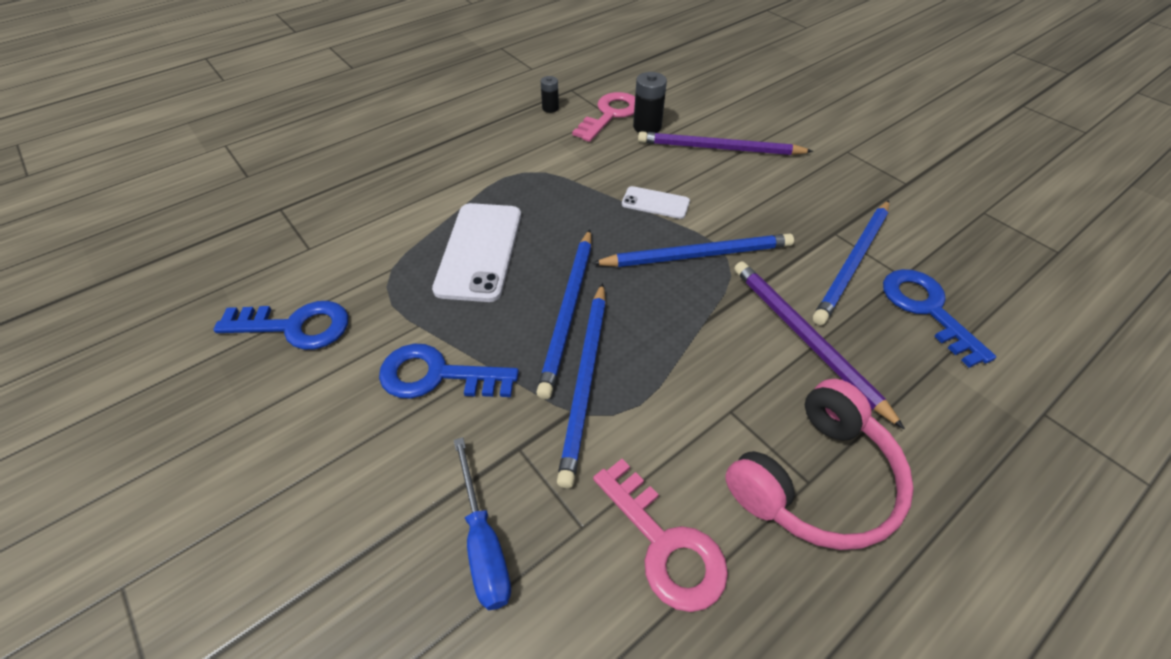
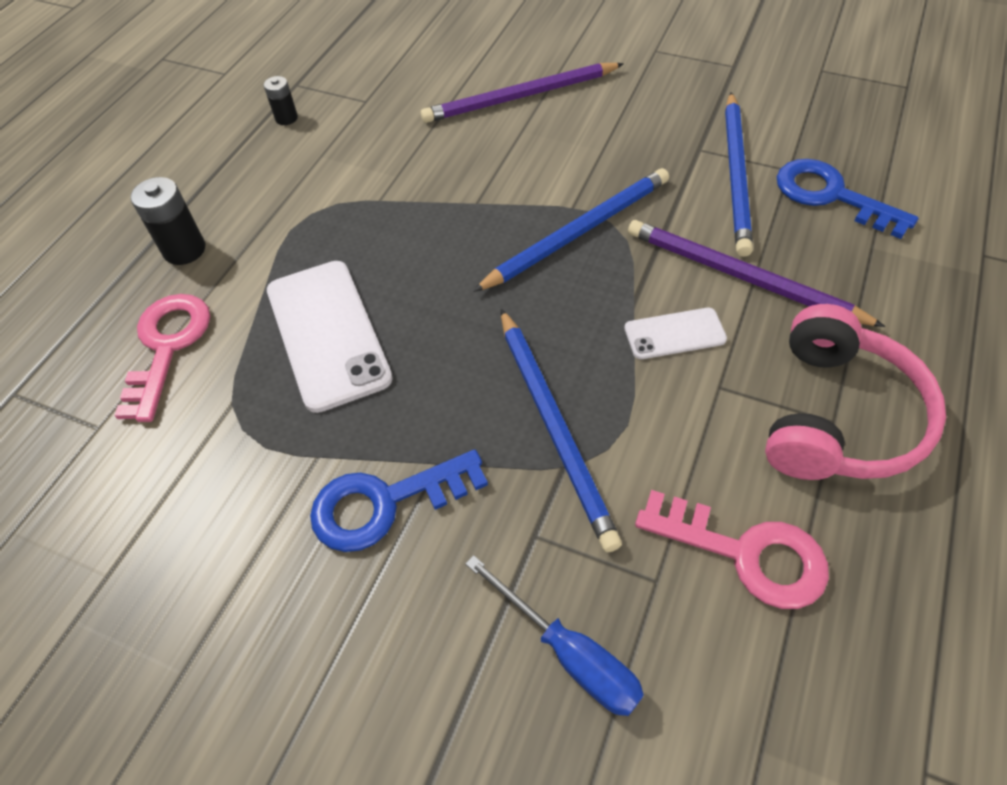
camera: 25 degrees left, 5 degrees up
blue key [213,301,348,350] -> none
blue pencil [536,229,592,399] -> none
pink key [572,92,635,142] -> pink key moved to [114,294,210,422]
white phone [622,186,690,219] -> white phone moved to [624,308,727,359]
black battery [633,72,667,134] -> black battery moved to [131,177,205,265]

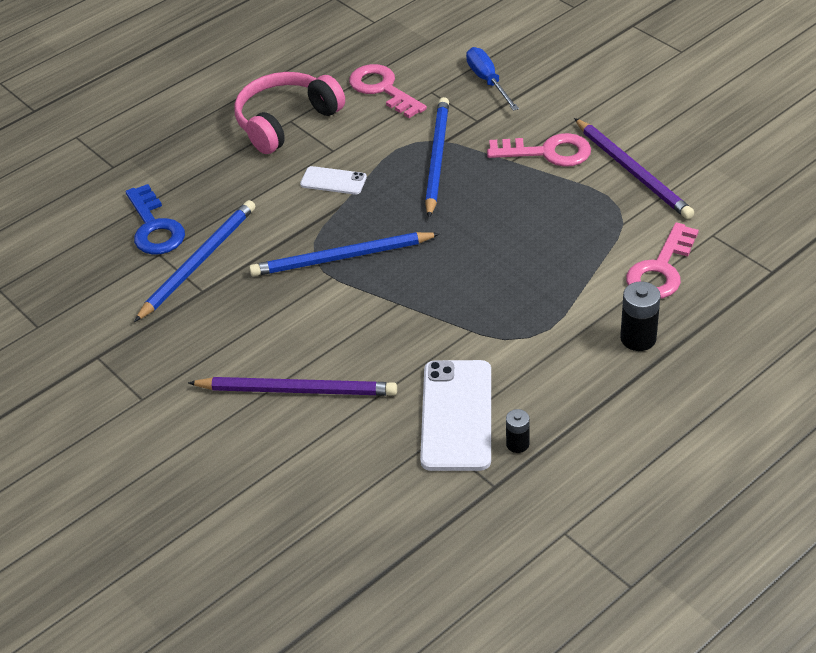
camera: 155 degrees left, 10 degrees down
white phone [267,261,393,413] -> white phone moved to [420,360,491,471]
blue key [310,449,488,552] -> pink key [487,133,591,167]
purple pencil [628,220,885,327] -> purple pencil moved to [574,118,694,219]

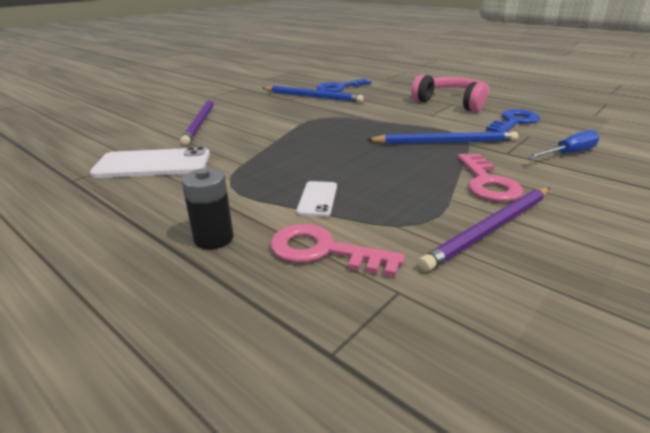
camera: 80 degrees right, 15 degrees down
blue pencil [249,232,440,276] -> none
white phone [300,166,367,195] -> white phone moved to [296,181,337,217]
pink key [349,64,427,118] -> blue key [486,109,540,132]
black battery [506,409,530,453] -> none

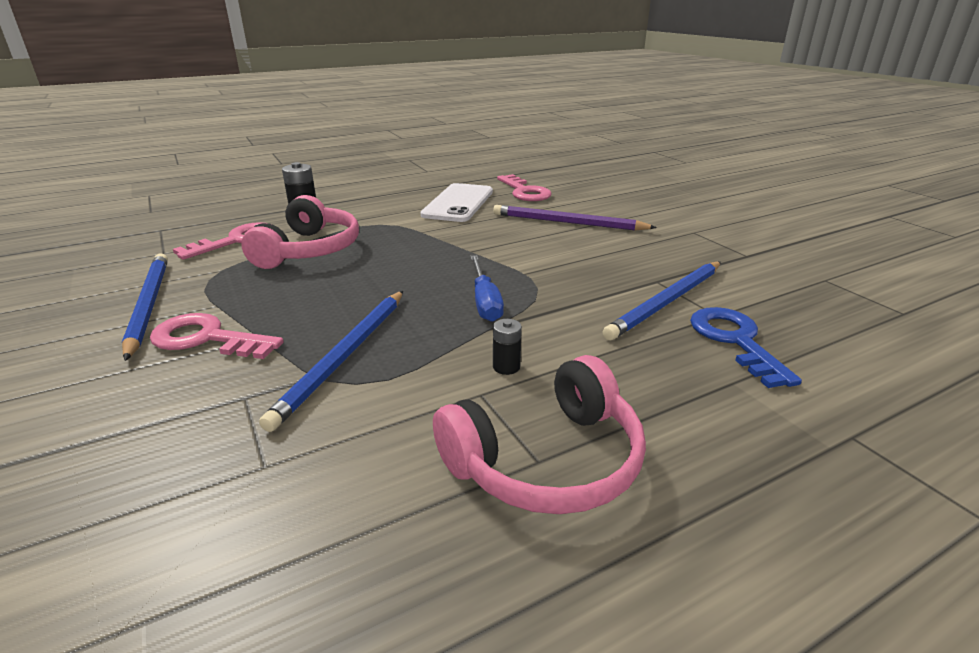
camera: 110 degrees right, 0 degrees up
white phone [296,181,337,217] -> pink headphones [241,195,359,269]
purple pencil [418,188,549,272] -> blue pencil [122,253,168,361]
blue key [486,109,540,132] -> none
blue screwdriver [527,130,600,159] -> blue screwdriver moved to [470,255,504,322]
none -> black battery [493,319,522,375]
none -> pink key [497,174,552,201]

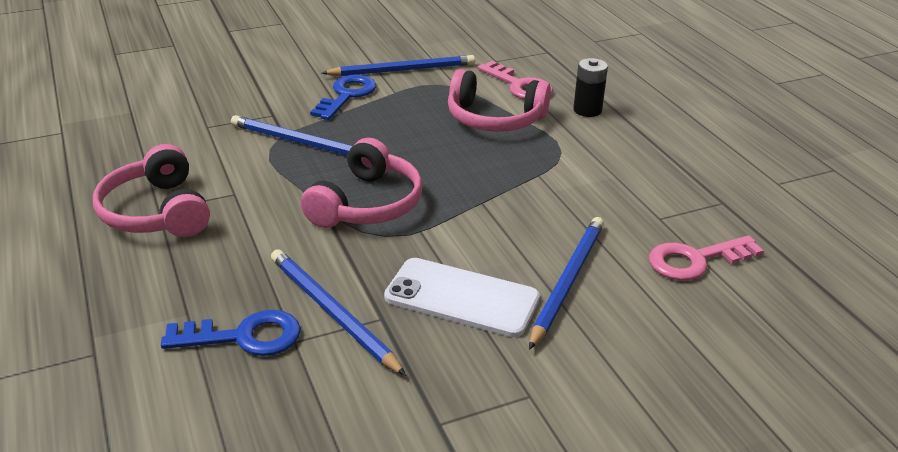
camera: 95 degrees right, 5 degrees up
pink key [150,313,284,359] -> blue key [310,75,376,120]
white phone [421,183,493,222] -> white phone moved to [384,258,540,337]
blue screwdriver [470,255,504,322] -> pink headphones [301,138,423,228]
purple pencil [493,205,657,230] -> blue pencil [529,217,604,350]
black battery [493,319,522,375] -> none

